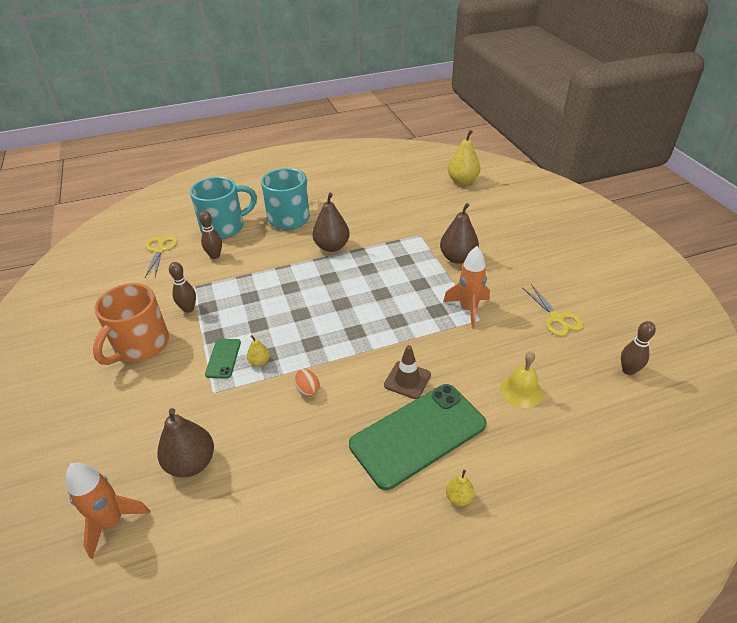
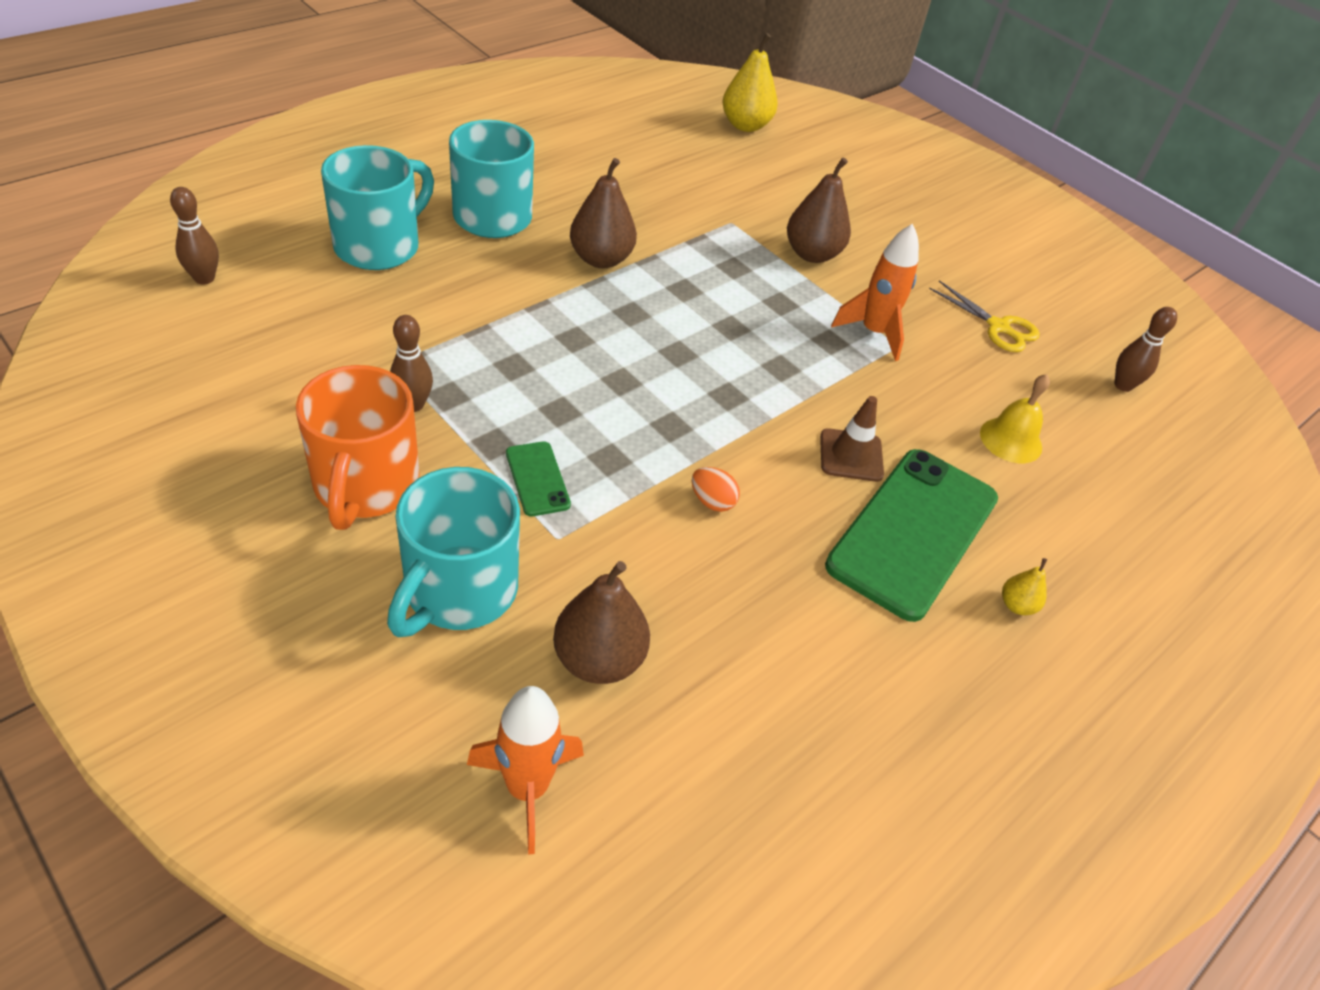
camera: 30 degrees left, 5 degrees up
yellow scissors [145,236,178,277] -> none
brown bowling pin [199,210,222,259] -> brown bowling pin moved to [170,187,219,285]
yellow pear [247,335,270,367] -> none
none -> turquoise mug [387,467,520,637]

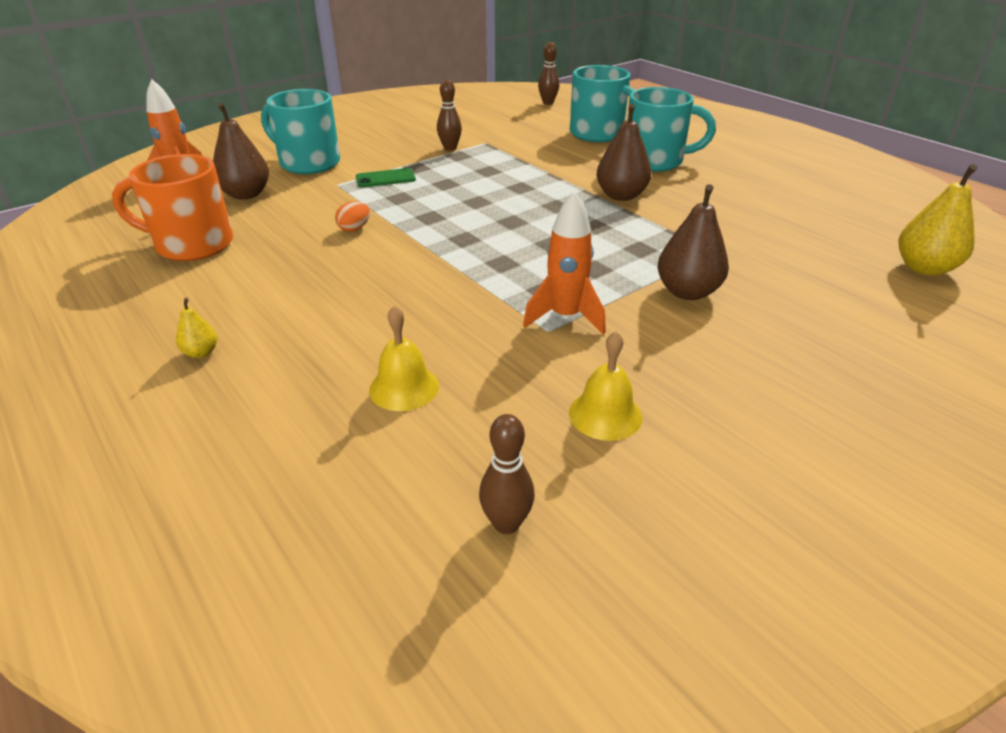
camera: 100 degrees right, 10 degrees down
orange mug [296,365,420,530] -> orange mug moved to [112,154,233,261]
brown traffic cone [820,396,884,482] -> none
green phone [825,449,998,622] -> none
yellow scissors [929,281,1040,352] -> yellow bell [569,331,642,441]

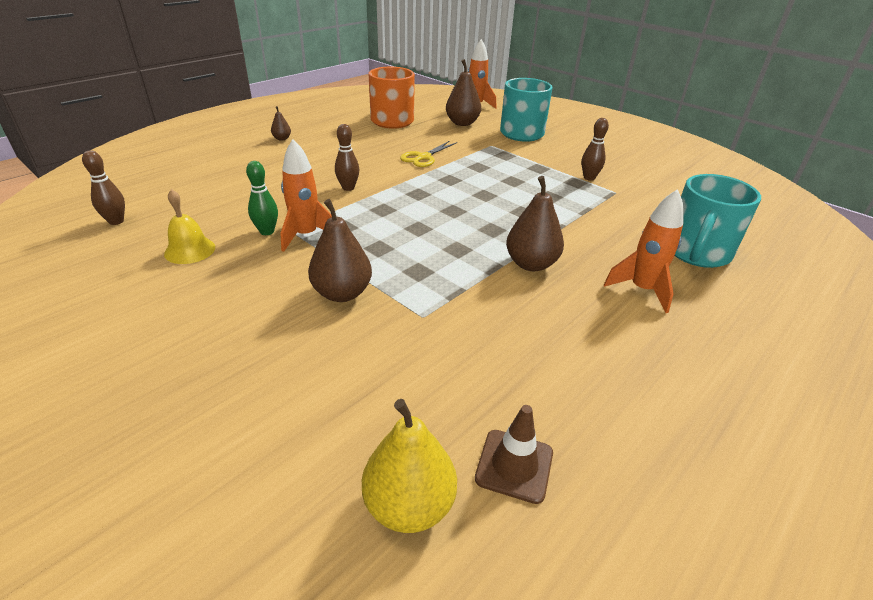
camera: 80 degrees right, 0 degrees up
yellow pear [176,298,217,358] -> brown pear [271,106,291,141]
orange egg [335,201,370,232] -> yellow scissors [400,141,457,167]
green phone [356,168,416,187] -> none
yellow bell [369,305,439,411] -> none
brown bowling pin [538,42,560,105] -> brown bowling pin moved to [335,124,359,191]
turquoise mug [627,87,716,172] -> orange rocket [604,189,684,313]
none -> green bowling pin [246,161,278,235]
none -> brown traffic cone [475,405,553,504]

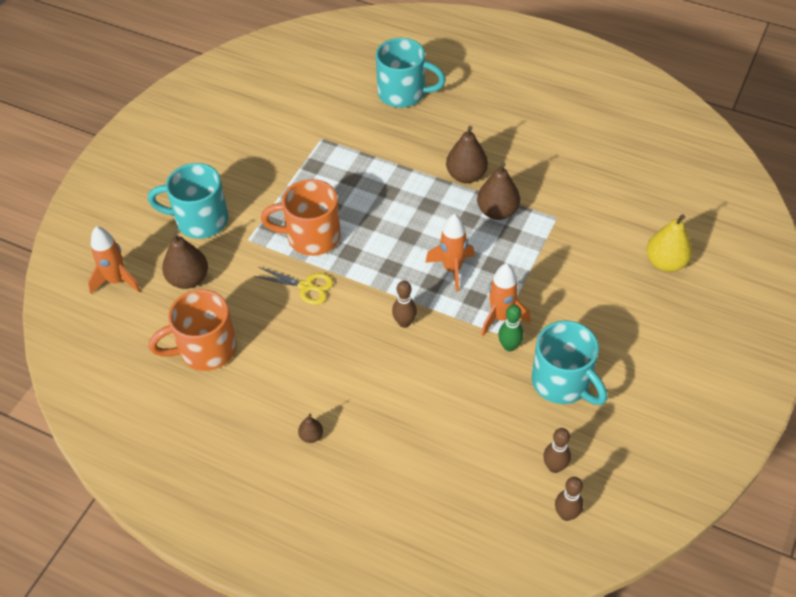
camera: 105 degrees left, 15 degrees up
yellow bell [164,189,215,264] -> turquoise mug [532,321,607,405]
brown pear [308,199,372,302] -> brown pear moved to [477,162,520,220]
yellow pear [362,399,457,533] -> yellow pear moved to [646,214,693,272]
brown traffic cone [475,405,553,504] -> none
brown bowling pin [581,118,609,181] -> brown bowling pin moved to [555,477,583,521]
orange rocket [604,189,684,313] -> orange rocket moved to [425,214,475,292]
none -> orange mug [261,179,341,256]

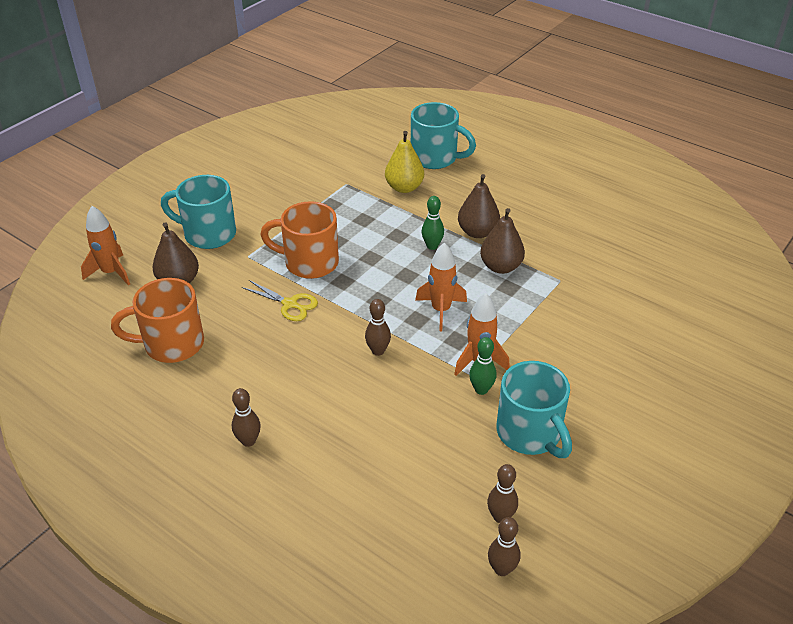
camera: 10 degrees right, 10 degrees down
brown pear [298,414,323,443] -> brown bowling pin [232,388,261,447]
yellow pear [646,214,693,272] -> yellow pear moved to [385,131,424,193]
none -> green bowling pin [422,196,444,250]

